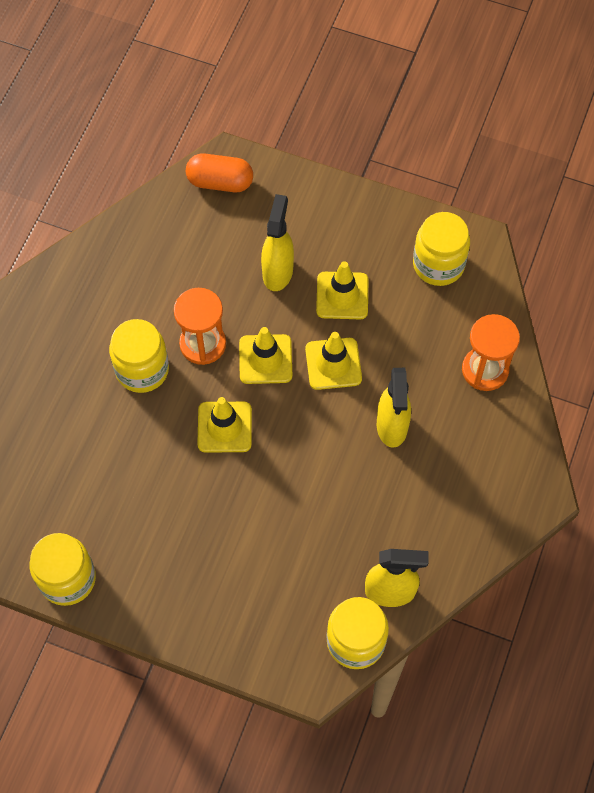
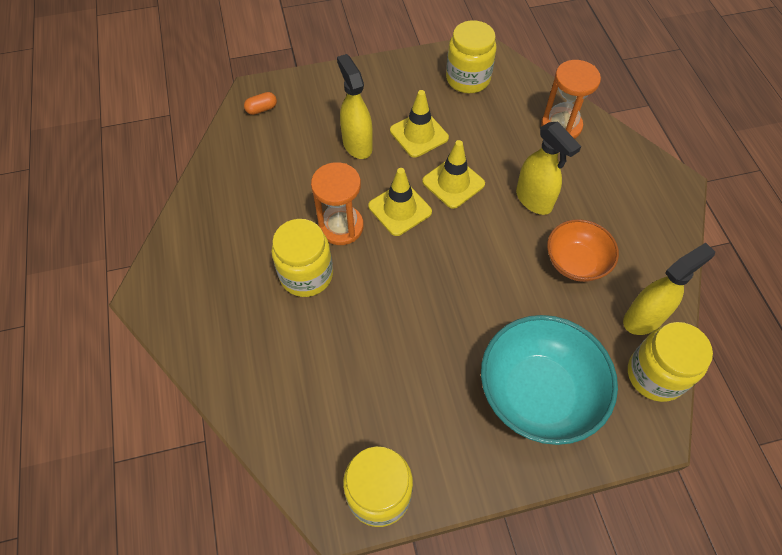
camera: 35 degrees left, 5 degrees down
orange capsule [186,153,253,192] -> orange capsule [244,92,277,115], size x0.54
yellow traffic cone [197,397,252,452] -> none
none -> turquoise bowl [481,315,618,445]
none -> orange bowl [547,219,619,282]

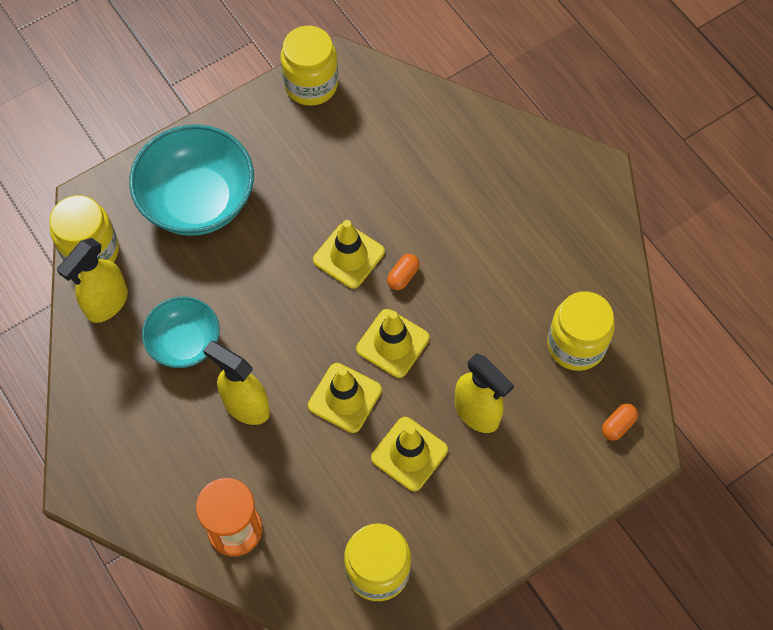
camera: 160 degrees right, 5 degrees up
yellow jar [272,219,333,297] -> yellow jar moved to [547,291,615,371]
orange hourglass [311,162,364,245] -> none
orange bowl [547,219,619,282] -> turquoise bowl [142,297,220,368]
none -> yellow traffic cone [313,220,385,289]
none -> orange capsule [387,254,420,290]

